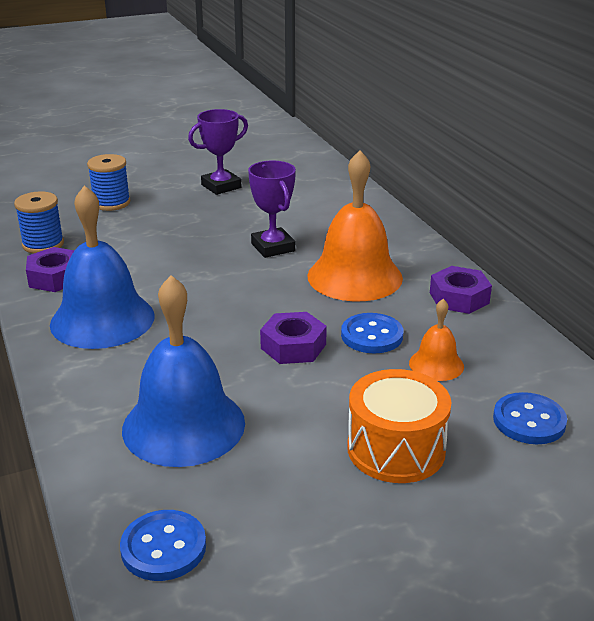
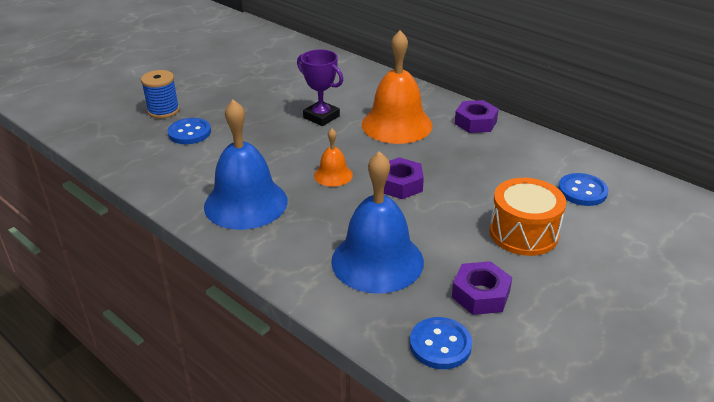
camera: 25 degrees left, 5 degrees up
blue spool [14,191,64,254] -> none
purple nut [26,247,75,292] -> purple nut moved to [452,261,512,315]
purple trophy [188,109,248,195] -> none
blue button [341,313,403,353] -> blue button moved to [168,118,211,144]
orange bell [409,299,464,381] -> orange bell moved to [314,128,353,187]

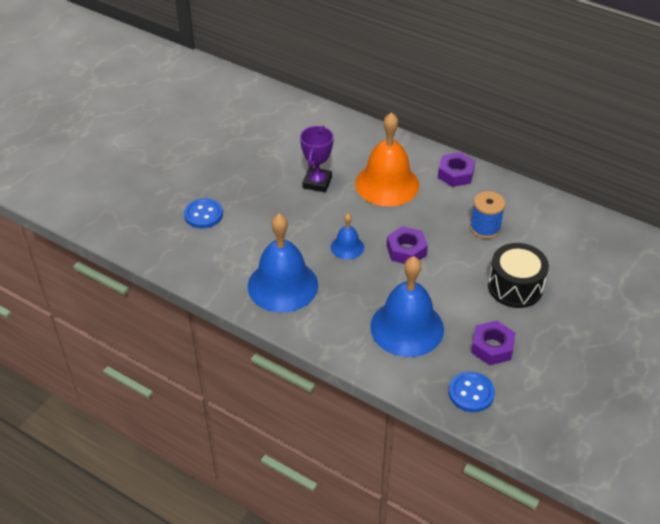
camera: 10 degrees left, 10 degrees up
blue spool [141,70,180,119] -> blue spool moved to [470,191,505,239]
purple trophy [297,49,343,126] -> purple trophy turned 75 degrees clockwise [300,126,334,192]
orange bell [314,128,353,187] -> blue bell [331,213,364,260]
orange drum [489,178,566,256] -> black drum [488,243,549,308]
blue button [558,173,608,206] -> none

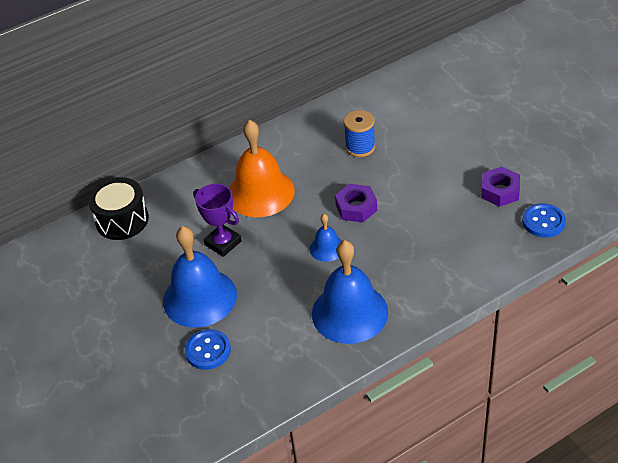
camera: 60 degrees left, 0 degrees up
blue bell [370,256,444,357] -> blue bell moved to [163,226,237,328]
purple nut [438,152,475,187] -> none
black drum [488,243,549,308] -> black drum moved to [88,177,149,240]

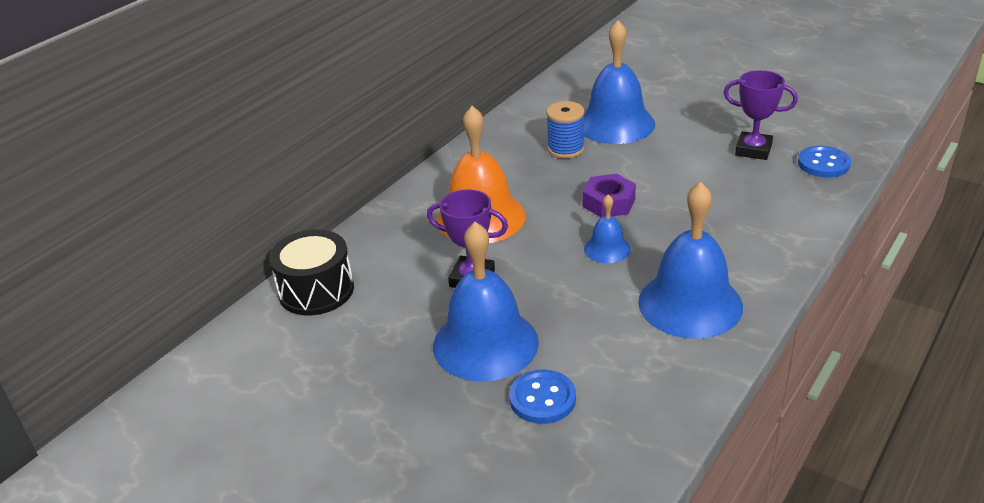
camera: 25 degrees left, 10 degrees down
purple nut [481,166,520,207] -> purple trophy [723,70,798,160]
none -> blue bell [583,20,655,144]

